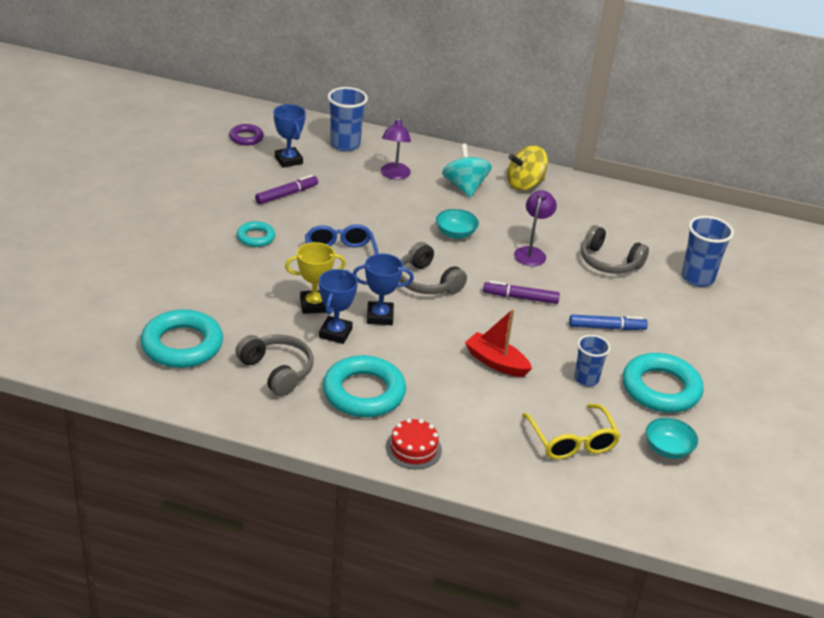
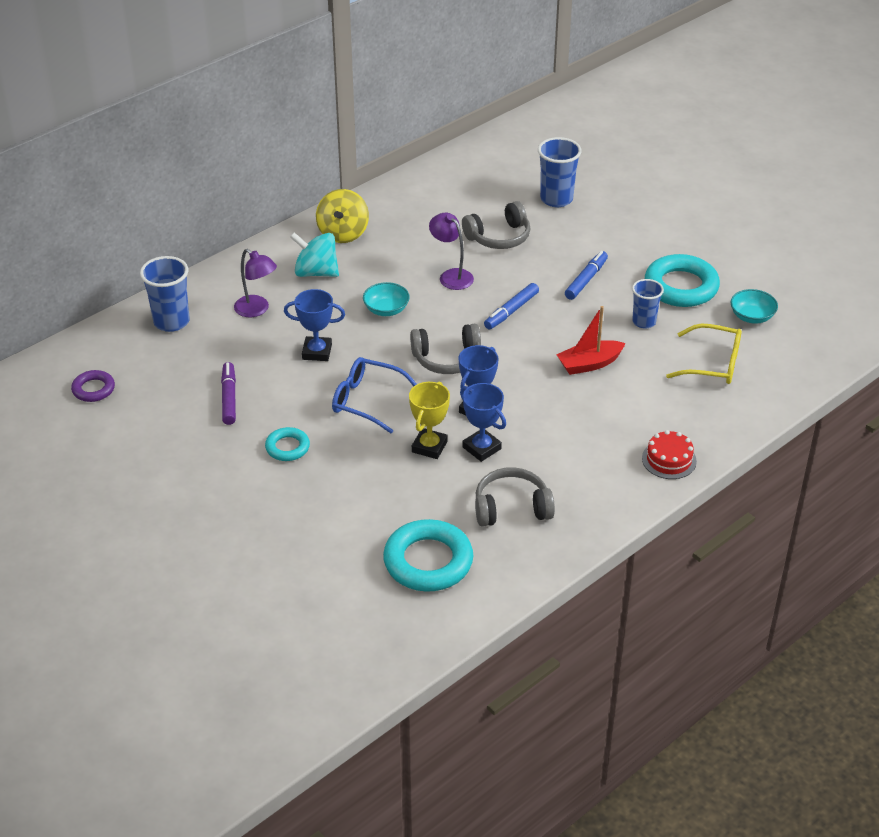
camera: 55 degrees left, 5 degrees up
blue trophy [273,104,306,168] -> blue trophy moved to [284,289,345,361]
turquoise ring [323,355,406,417] -> none
purple marker [483,281,560,304] -> blue marker [484,283,539,329]

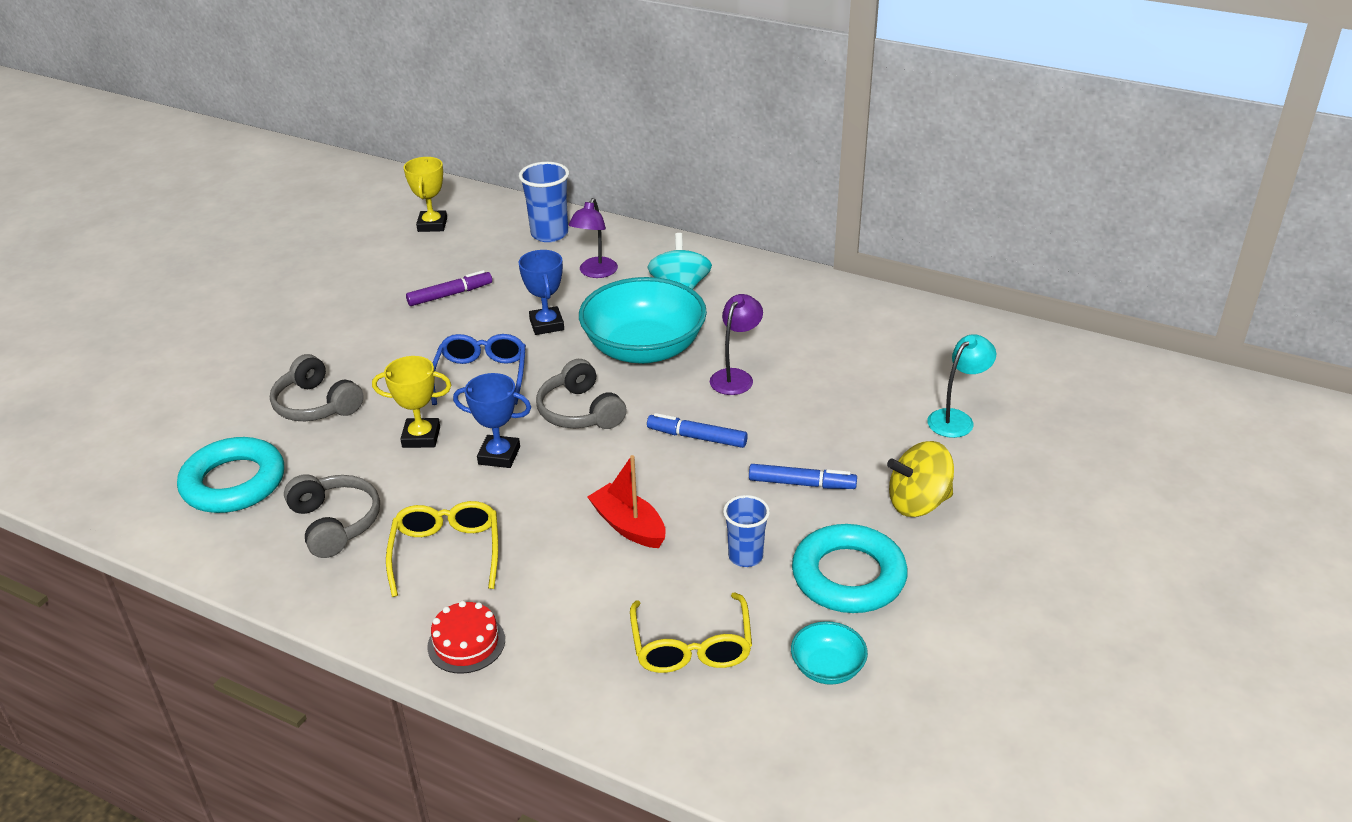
camera: 70 degrees right, 5 degrees down
purple ring [71,370,115,402] -> yellow trophy [404,157,447,232]
turquoise ring [265,427,310,461] -> none
yellow spinning top [316,189,369,243] -> yellow spinning top moved to [887,441,954,517]
turquoise bowl [363,282,410,316] -> turquoise bowl [579,277,707,364], size x2.24
blue trophy [460,383,506,462] -> none
grey headphones [462,201,530,249] -> grey headphones moved to [270,354,364,421]
blue cup [538,137,582,207] -> turquoise lamp [927,334,996,438]
none -> yellow glasses [386,501,498,597]

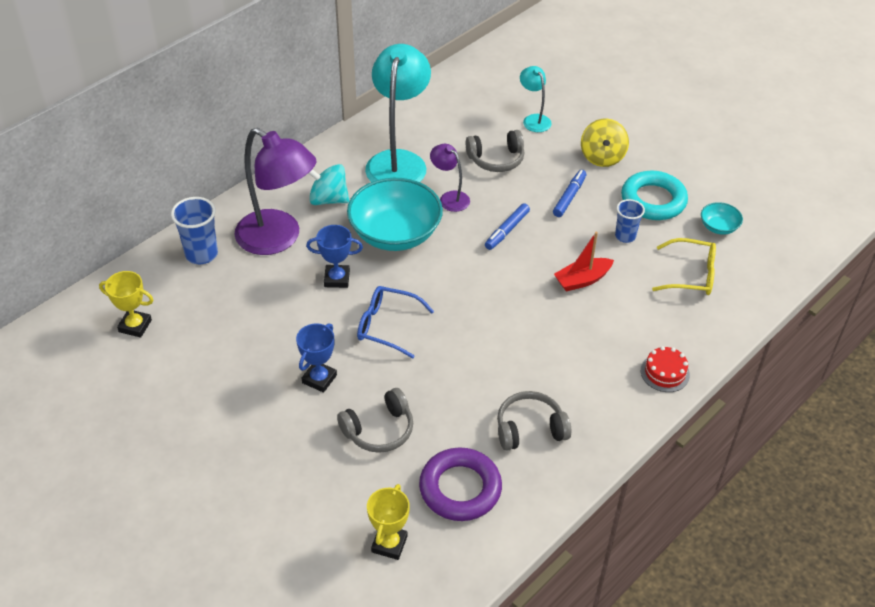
camera: 75 degrees left, 10 degrees up
turquoise ring [177,437,284,513] -> purple ring [419,448,502,521]
yellow trophy [372,356,451,448] -> yellow trophy moved to [367,484,410,560]
yellow glasses [386,501,498,597] -> none
purple marker [406,270,492,306] -> none
blue trophy [453,373,531,468] -> blue trophy moved to [296,323,337,393]
grey headphones [536,359,626,429] -> grey headphones moved to [466,130,524,172]
purple lamp [569,198,618,278] -> purple lamp [234,128,316,255], size x2.06
none -> turquoise lamp [365,44,431,182]

